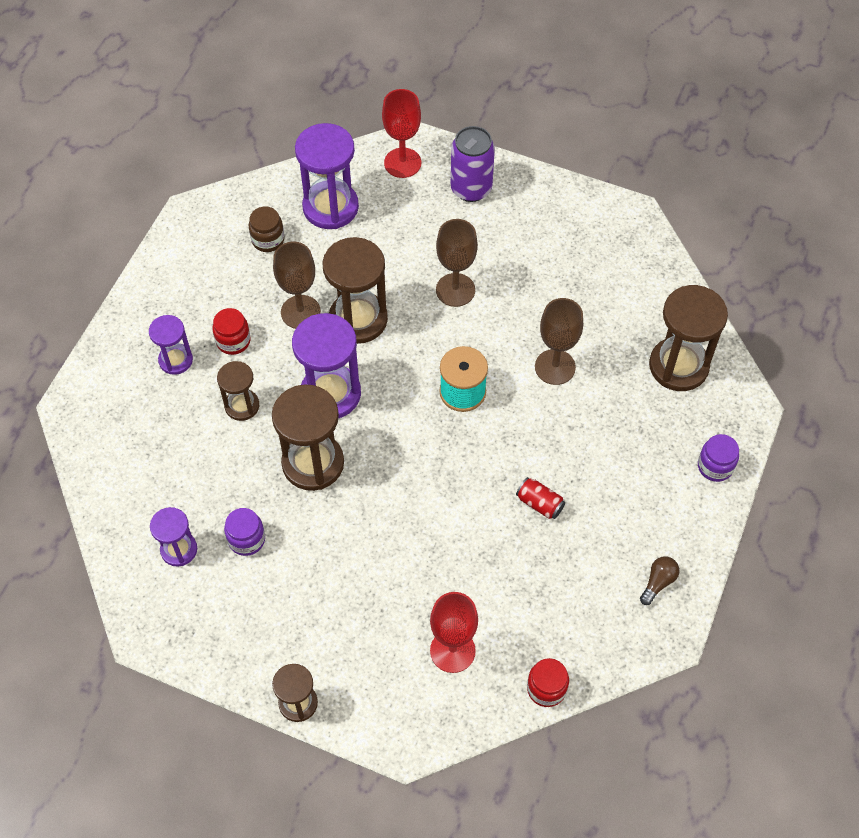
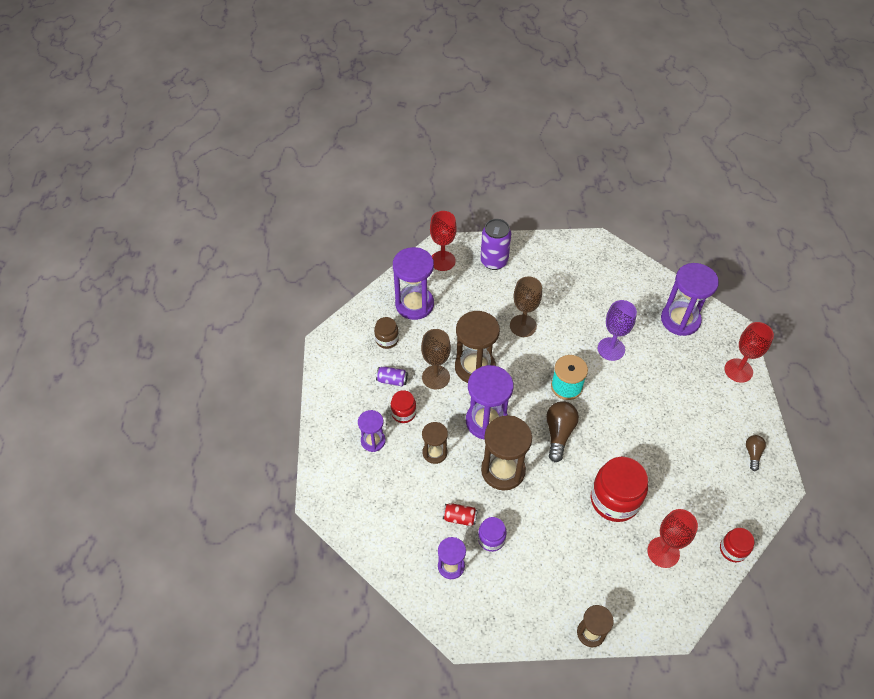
camera: 25 degrees left, 5 degrees down
red can [516,477,565,519] -> red can moved to [443,503,478,526]
brown goblet [535,298,583,385] -> purple goblet [598,300,637,361]
brown hourglass [649,285,728,391] -> purple hourglass [661,263,719,336]
purple jar [698,434,739,482] -> red goblet [725,322,774,383]
none -> purple can [376,366,408,386]
none -> brown light bulb [546,401,579,462]
none -> red jar [591,457,648,522]

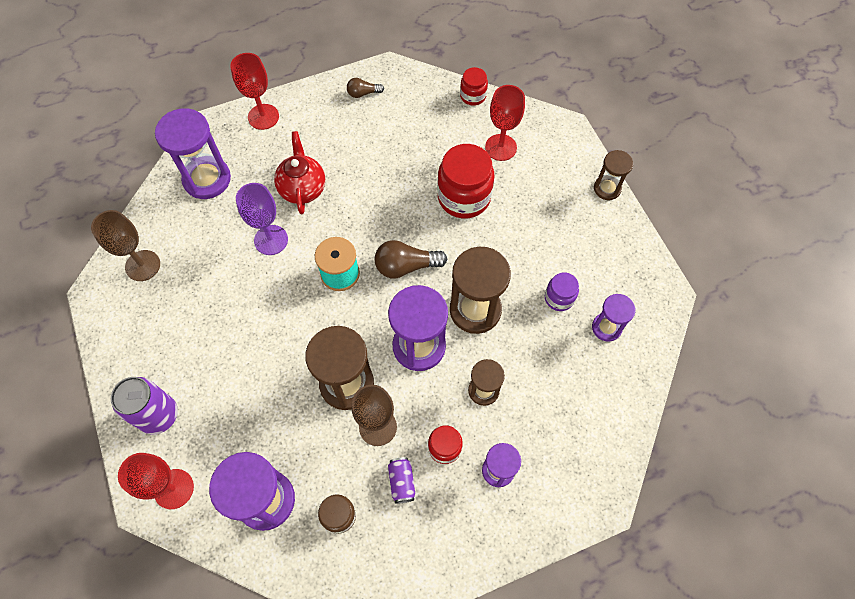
camera: 110 degrees left, 10 degrees up
red can [443,503,478,526] -> none
brown goblet [510,277,542,337] -> brown goblet moved to [91,210,160,281]
none -> red teapot [274,131,325,214]

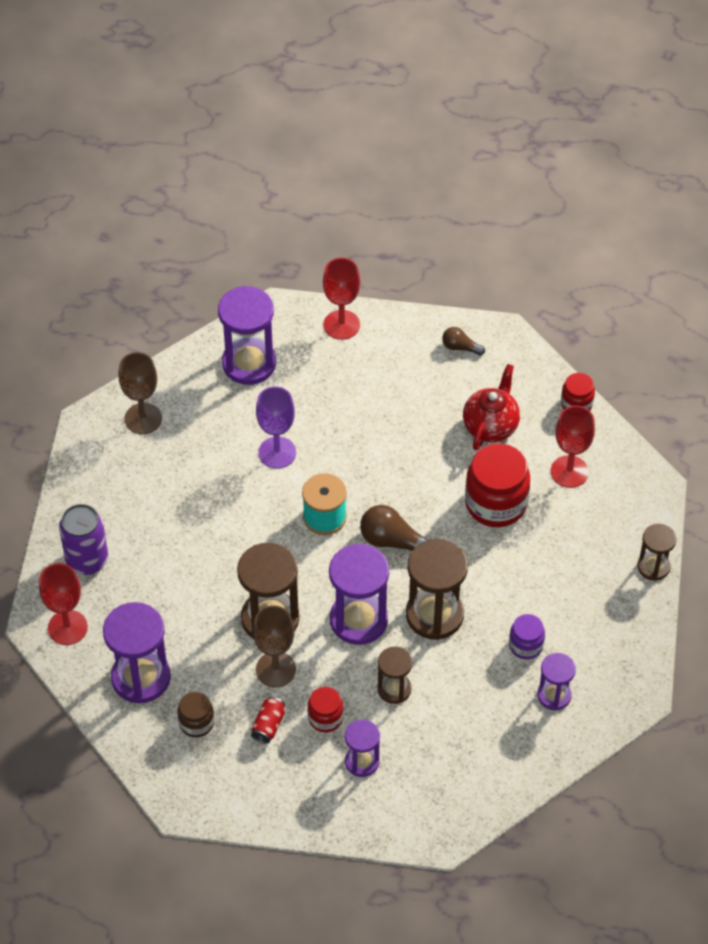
camera: 30 degrees right, 10 degrees down
red teapot [274,131,325,214] -> red teapot moved to [463,364,520,450]
purple can [388,457,415,504] -> red can [251,697,286,743]

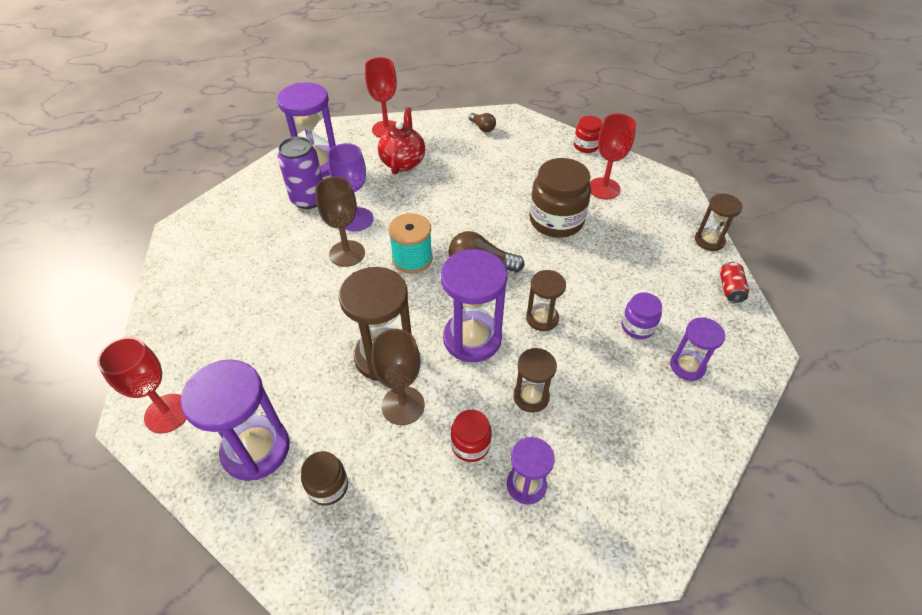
camera: 15 degrees left, 5 degrees down
purple can [59,504,108,575] -> purple can moved to [278,137,323,209]
brown goblet [118,352,162,434] -> brown goblet moved to [315,177,365,267]
red can [251,697,286,743] -> red can moved to [720,262,749,303]
brown hourglass [406,539,468,640] -> brown hourglass [526,270,566,331], size x0.57
brown light bulb [442,327,485,355] -> brown light bulb turned 135 degrees counterclockwise [468,113,496,132]
red teapot [463,364,520,450] -> red teapot moved to [378,107,425,175]
red jar [465,444,530,527] -> brown jar [529,158,591,238]

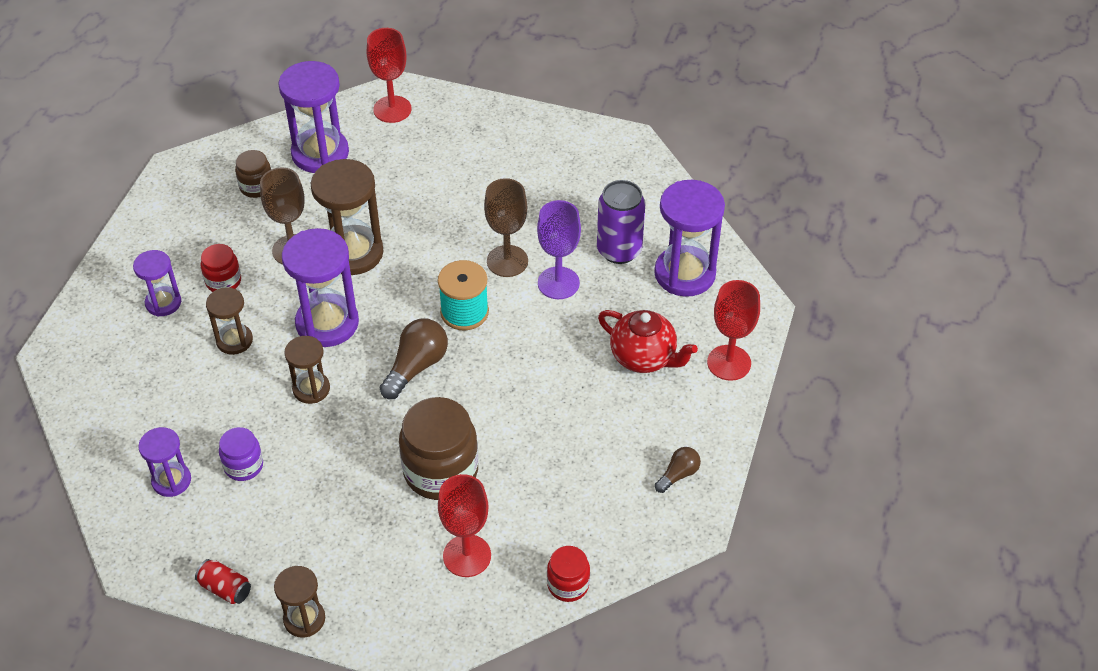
camera: 115 degrees right, 0 degrees up
brown light bulb [468,113,496,132] -> brown light bulb turned 150 degrees clockwise [655,447,701,493]

